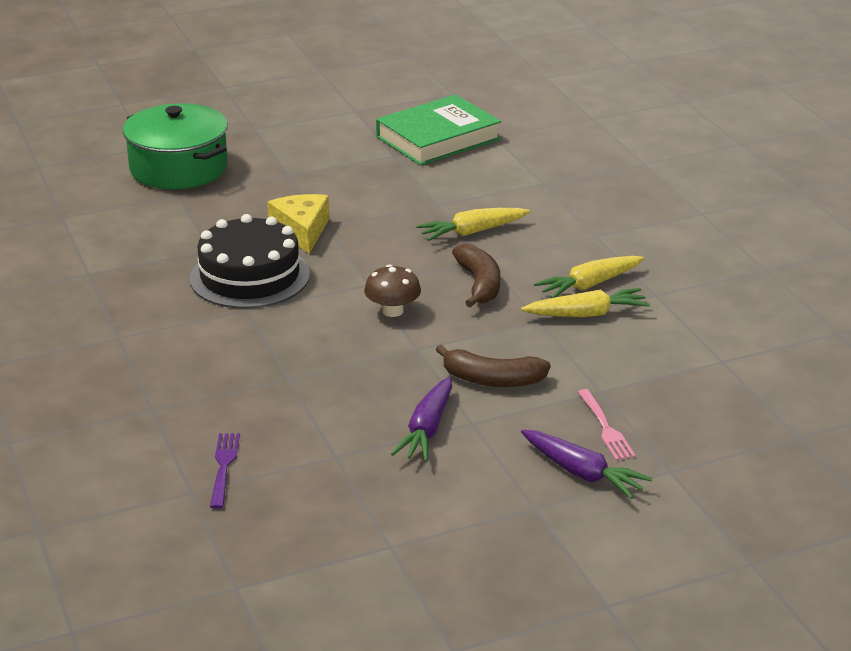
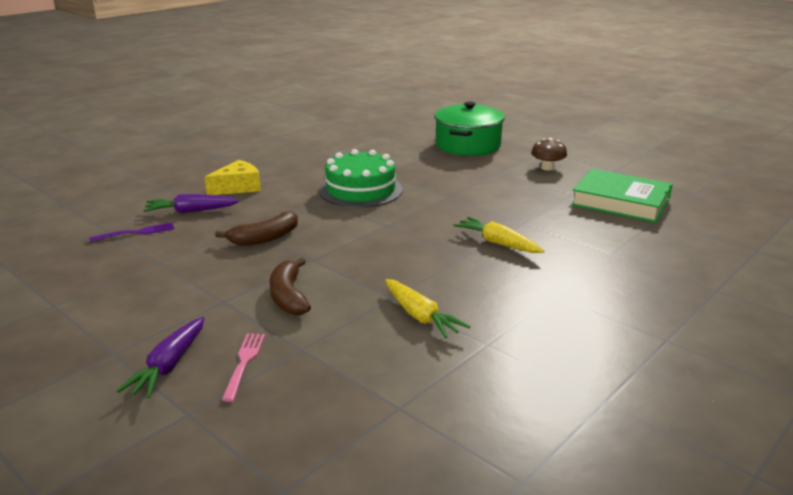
camera: 65 degrees right, 5 degrees down
black cake [190,214,310,308] -> green cake [319,149,403,208]
yellow cheese [267,194,329,254] -> yellow cheese moved to [204,160,261,195]
brown mushroom [364,264,421,317] -> brown mushroom moved to [531,138,567,171]
purple carrot [391,377,452,462] -> purple carrot moved to [143,194,239,213]
brown banana [452,244,500,308] -> brown banana moved to [215,211,298,246]
yellow carrot [534,256,644,298] -> none
pink fork [578,389,636,460] -> pink fork turned 135 degrees clockwise [222,333,265,402]

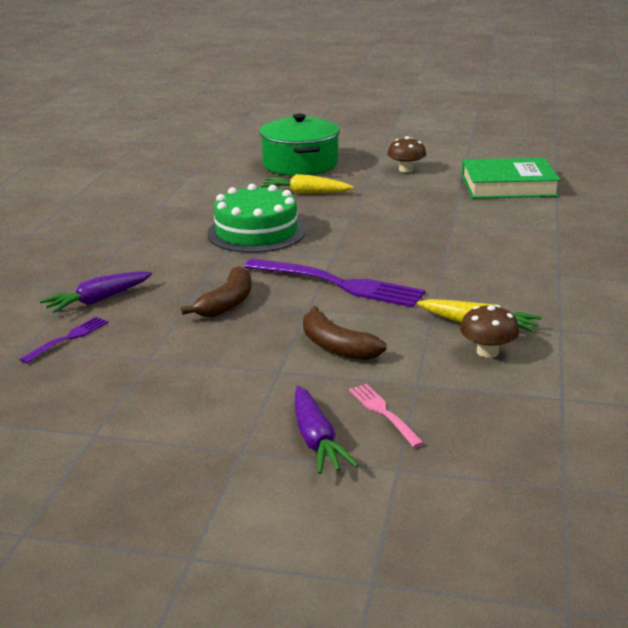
camera: 30 degrees left, 0 degrees up
yellow cheese [204,160,261,195] -> none
yellow carrot [453,217,544,253] -> yellow carrot moved to [261,174,354,194]
none -> purple fork [244,258,425,307]
none -> brown mushroom [460,305,519,358]

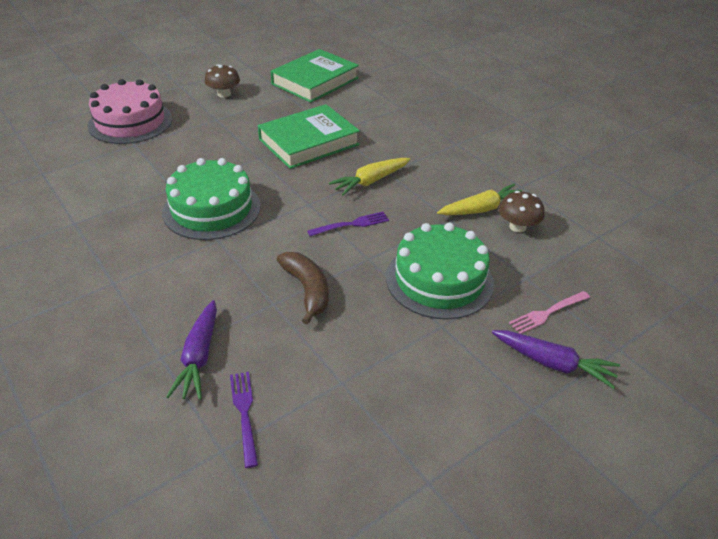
camera: 50 degrees left, 15 degrees up
purple fork [244,258,425,307] -> purple fork [307,212,389,236], size x0.49
green pot [259,113,340,176] -> pink cake [88,79,172,144]
yellow carrot [261,174,354,194] -> yellow carrot moved to [329,158,411,195]
brown banana [303,306,387,360] -> green cake [386,223,494,320]
pink fork [349,384,424,447] -> pink fork turned 45 degrees counterclockwise [509,291,590,334]
none -> green book [258,104,360,169]

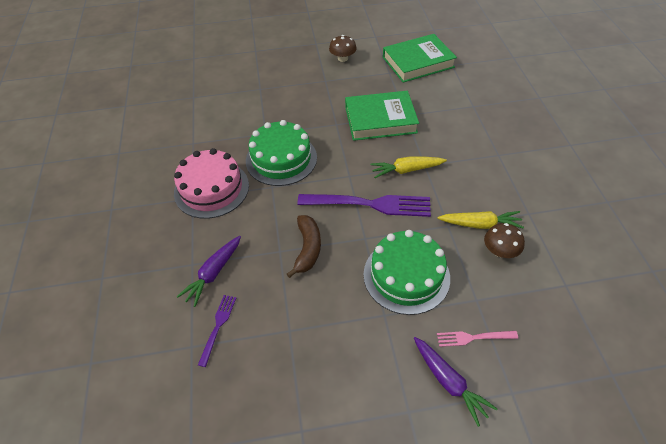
camera: 30 degrees right, 10 degrees up
pink cake [88,79,172,144] -> pink cake moved to [174,148,249,219]
purple fork [307,212,389,236] -> purple fork [297,194,431,217], size x2.02

